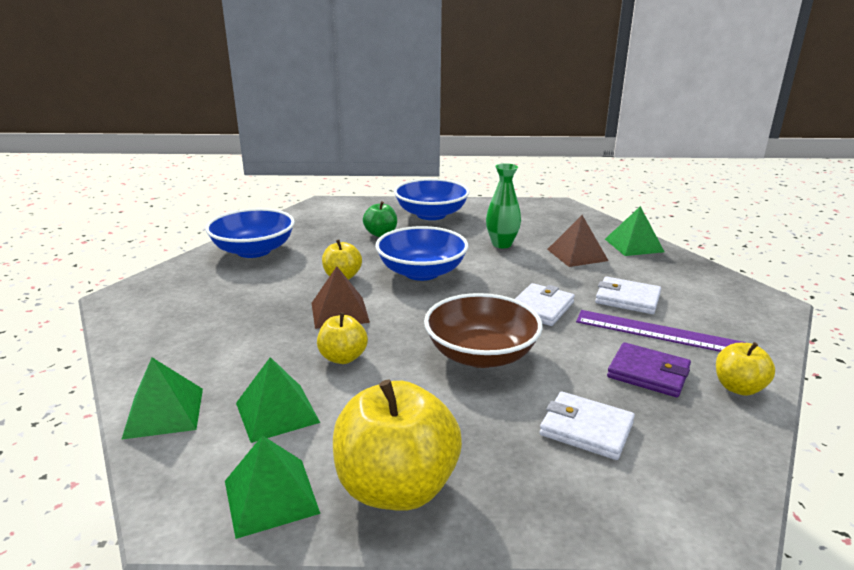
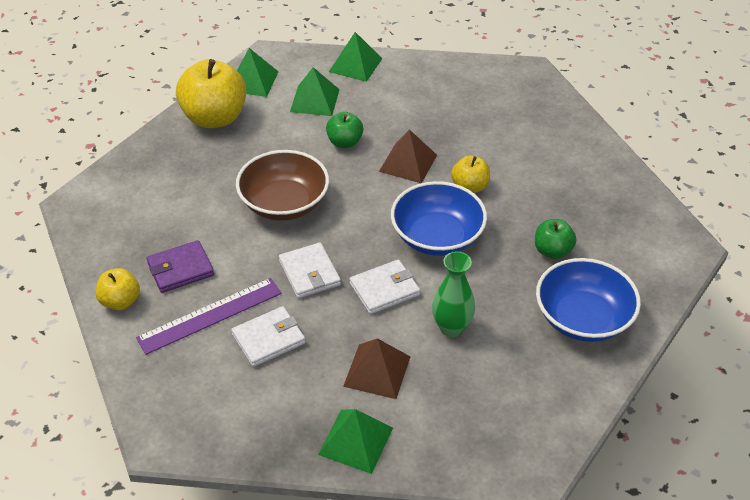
camera: 125 degrees right, 20 degrees up
blue bowl [205,208,295,258] -> none
yellow apple [317,313,368,364] -> green apple [326,112,364,148]
white wallet [540,392,635,460] -> white wallet moved to [350,259,420,314]

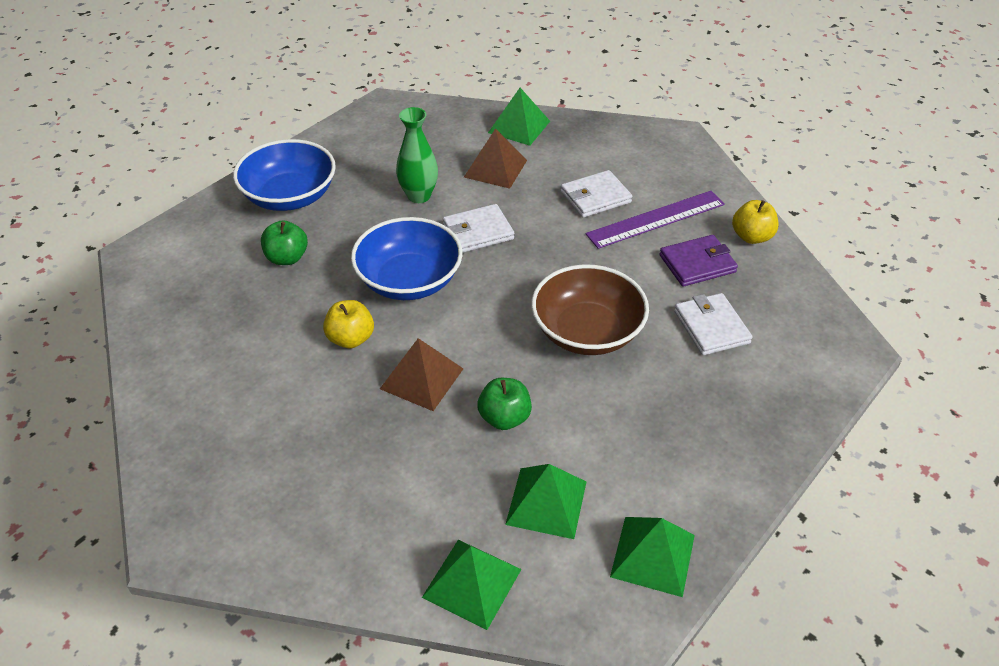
camera: 175 degrees left, 0 degrees up
yellow apple [176,59,246,128] -> none
white wallet [279,243,341,298] -> white wallet moved to [674,293,752,355]

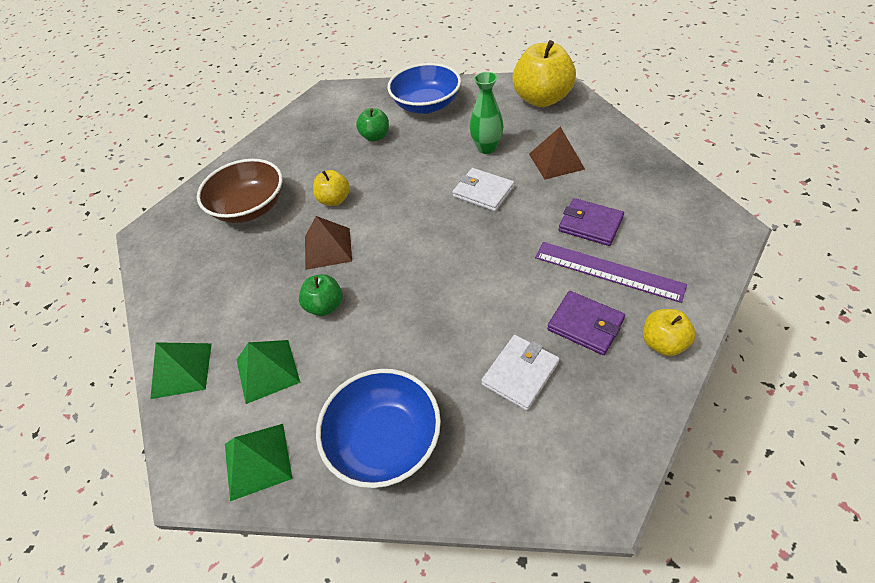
camera: 60 degrees right, 5 degrees up
blue bowl [351,217,463,300] -> blue bowl moved to [316,369,441,488]
green pyramid [488,88,550,146] -> none
brown bowl [531,264,649,355] -> brown bowl moved to [197,159,283,223]
white wallet [561,170,632,218] -> purple wallet [559,198,624,246]
none -> yellow apple [512,40,576,107]

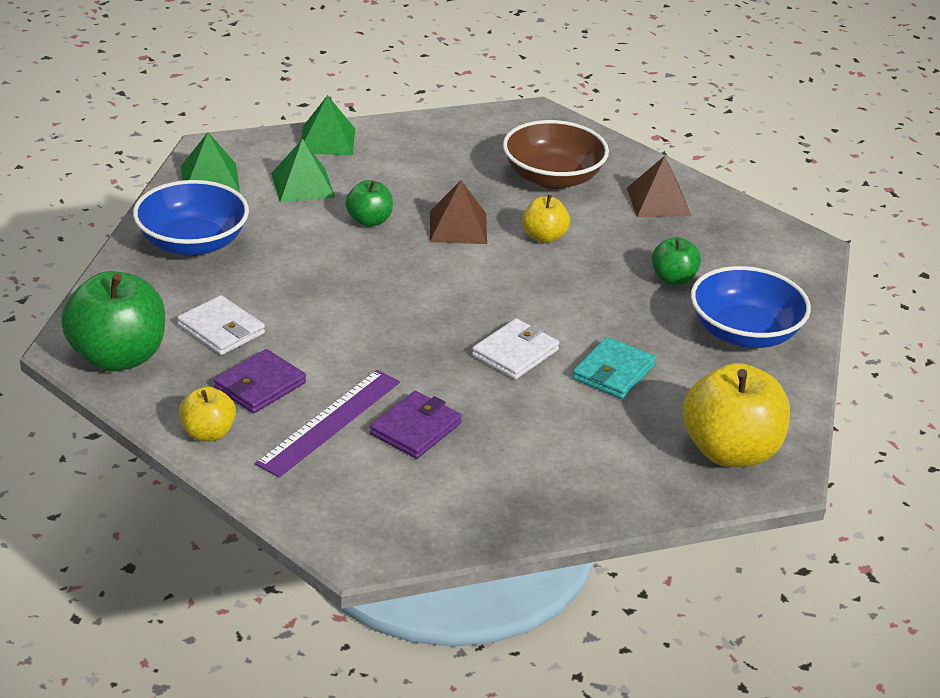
camera: 90 degrees right, 15 degrees down
green vase [469,72,504,154] -> turquoise wallet [572,337,656,399]
brown pyramid [529,127,585,179] -> brown pyramid moved to [627,156,691,217]
none -> green apple [61,271,165,372]

